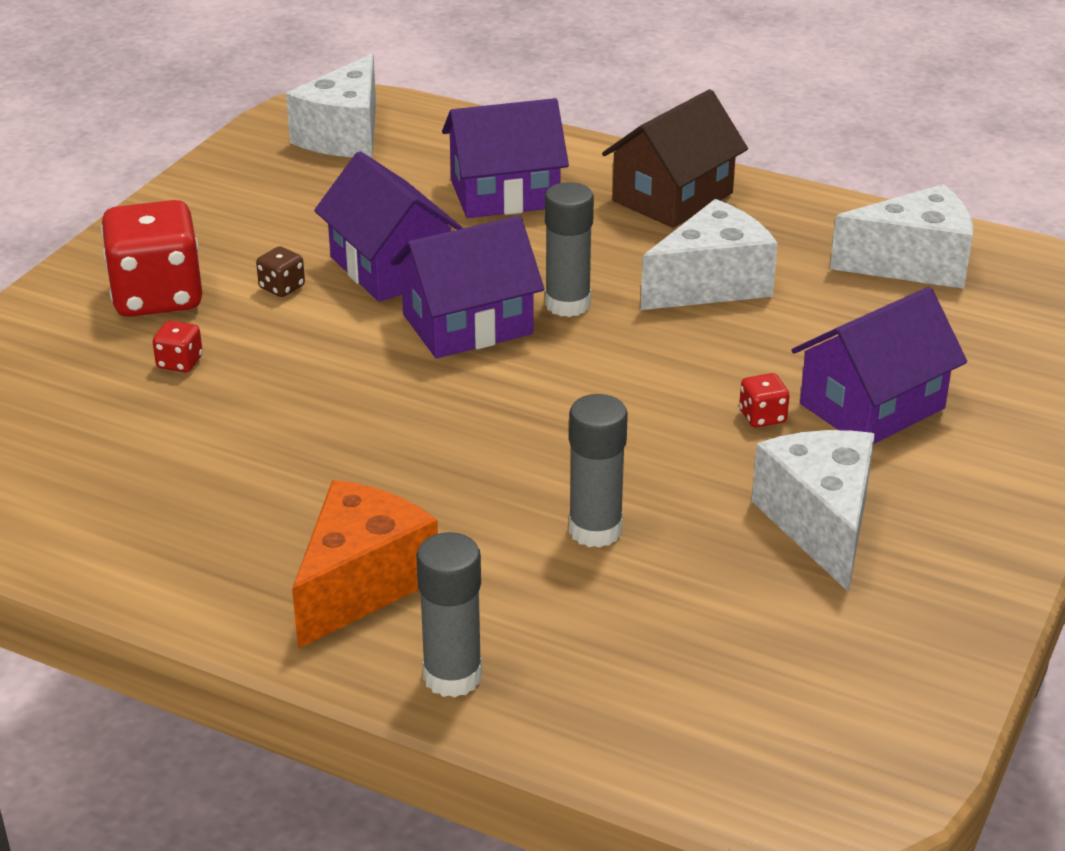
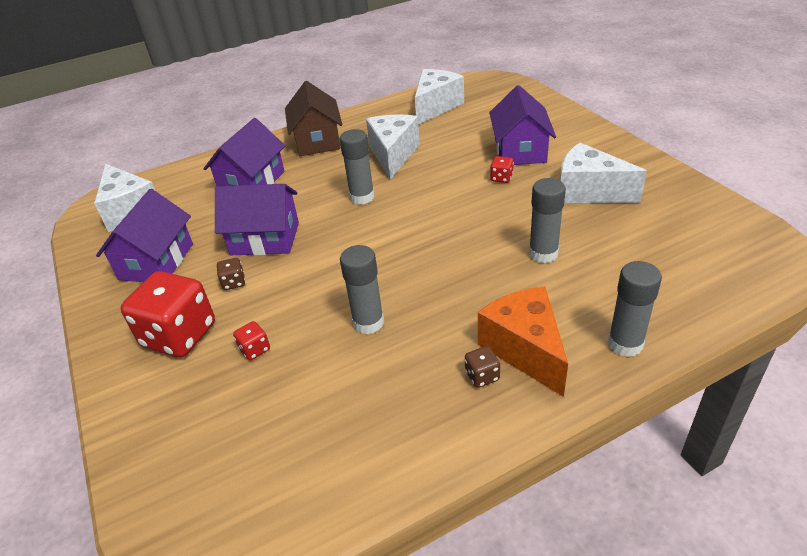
camera: 50 degrees left, 5 degrees up
purple house [391,216,544,358] -> purple house moved to [96,189,193,282]
none -> grey glue stick [340,245,384,334]
none -> brown dice [465,346,500,388]

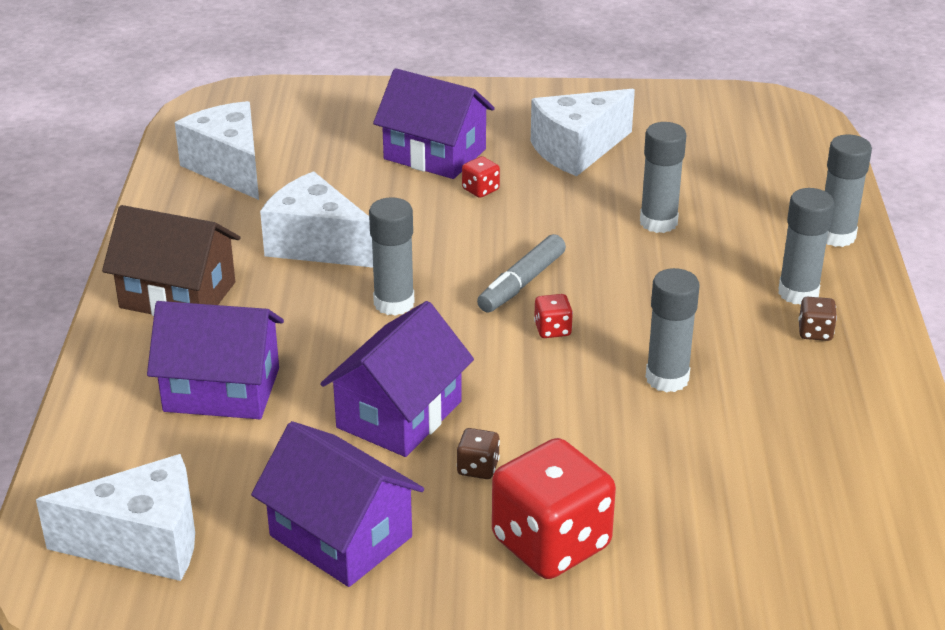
camera: 65 degrees left, 5 degrees down
purple house [204,118,285,186] -> purple house turned 45 degrees counterclockwise [147,301,284,419]
red dice [233,321,270,360] -> red dice moved to [534,294,573,338]
orange cheese [478,286,568,397] -> grey glue stick [778,188,834,305]
none -> grey marker [477,234,566,313]

